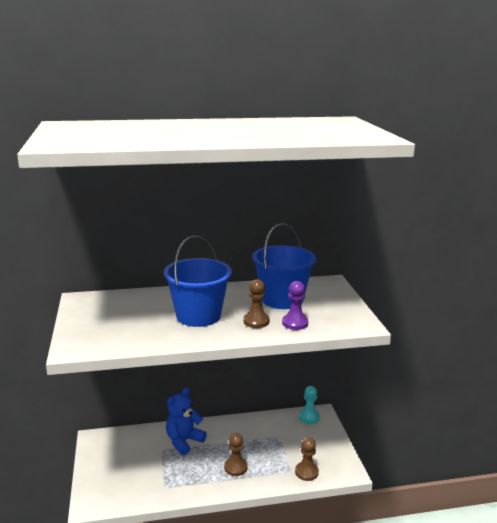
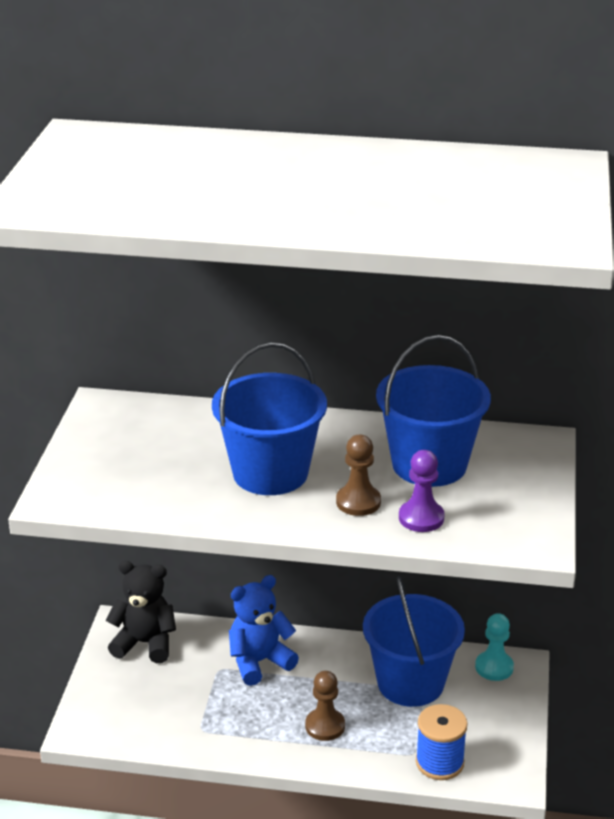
camera: 20 degrees right, 10 degrees up
brown pawn [295,437,319,481] -> blue spool [416,704,468,780]
none -> black teddy bear [105,561,176,663]
none -> blue bucket [363,576,465,707]

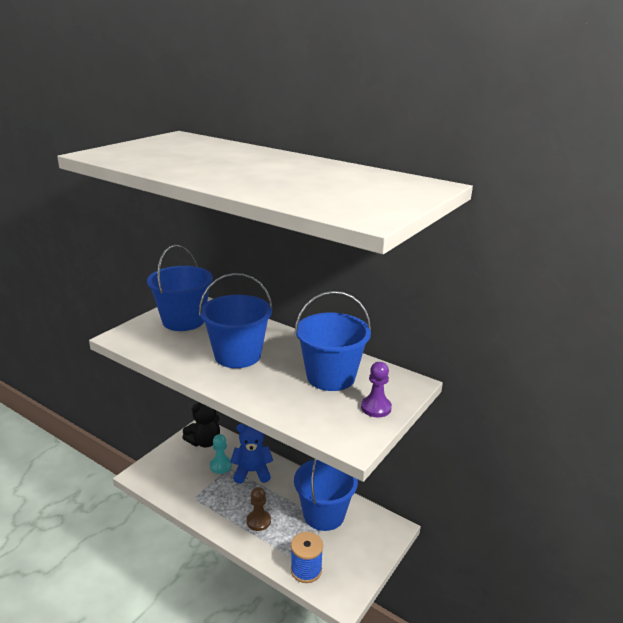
camera: 25 degrees right, 5 degrees down
black teddy bear [105,561,176,663] -> black teddy bear turned 105 degrees clockwise [182,402,220,448]
brown pawn [336,435,381,516] -> none
purple pawn [399,450,445,532] -> purple pawn moved to [361,362,392,417]
turquoise pawn [475,613,514,681] -> turquoise pawn moved to [210,434,232,474]
none -> blue bucket [147,245,213,331]

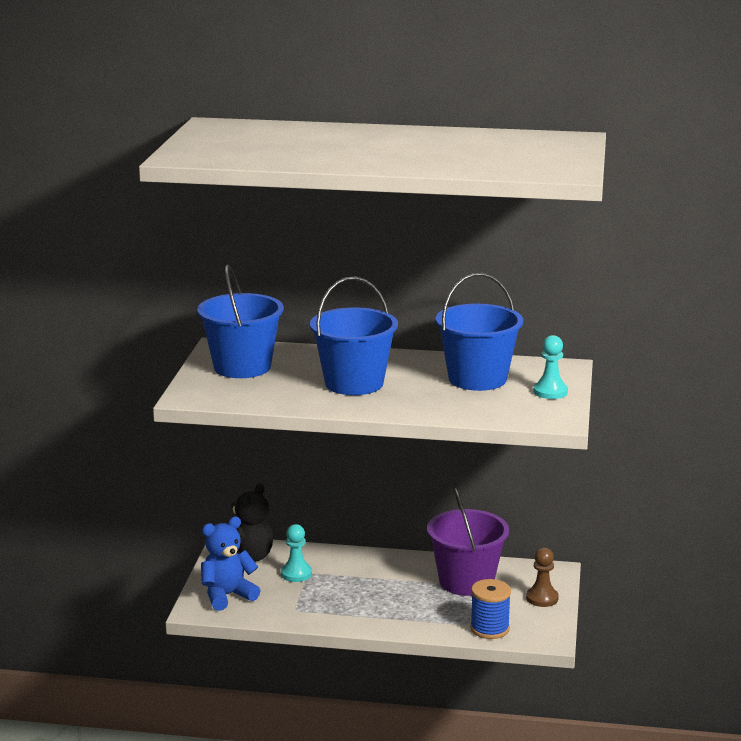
camera: 25 degrees left, 5 degrees down
blue teddy bear [230,424,273,484] -> blue teddy bear moved to [201,517,261,611]
brown pawn [246,487,271,531] -> brown pawn moved to [526,548,559,607]
blue bucket [294,459,358,531] -> purple bucket [427,487,509,596]
purple pawn [361,362,392,417] -> turquoise pawn [533,335,568,399]

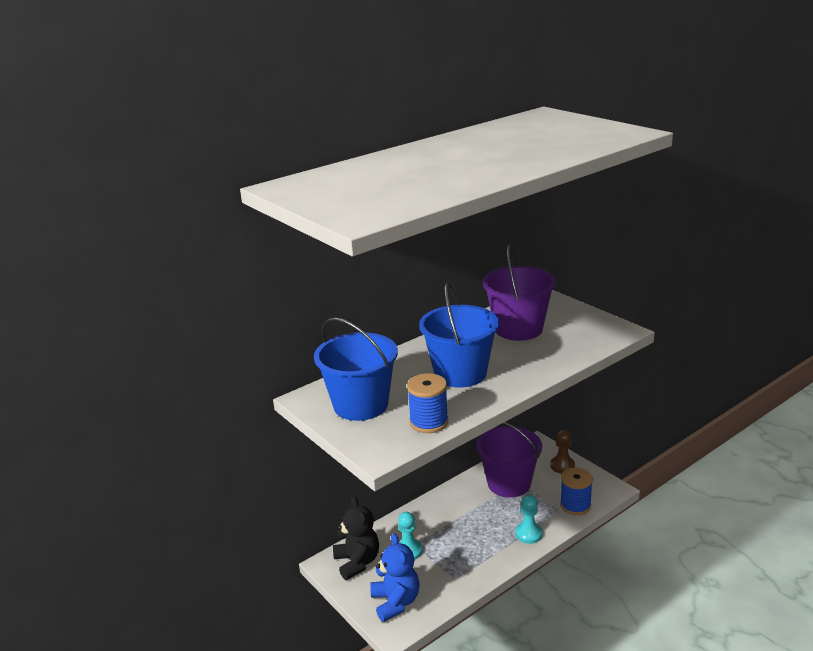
camera: 45 degrees left, 5 degrees up
blue teddy bear [201,517,261,611] -> blue teddy bear turned 150 degrees clockwise [370,533,420,622]
blue bucket [436,273,523,391] -> purple bucket [482,244,556,341]
turquoise pawn [533,335,568,399] -> turquoise pawn moved to [515,495,543,544]
none -> blue spool [407,373,448,433]

